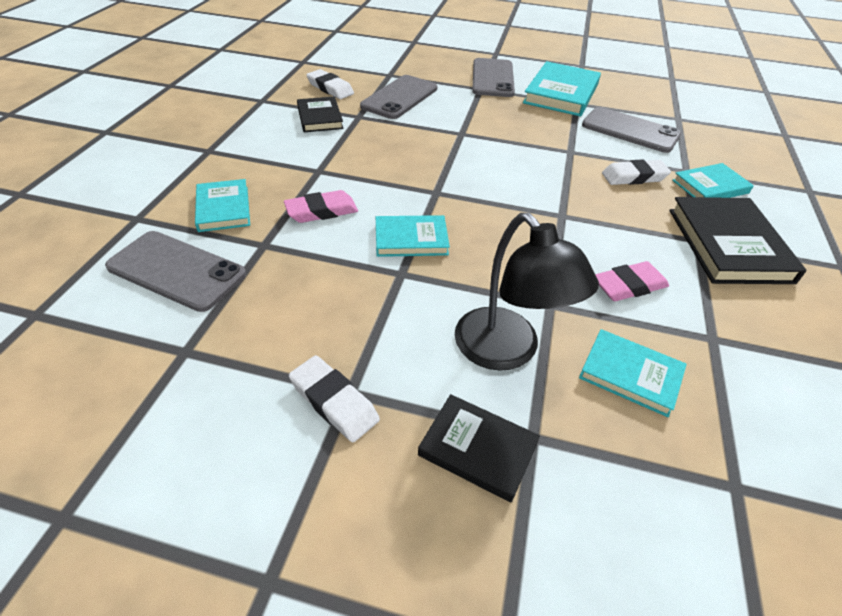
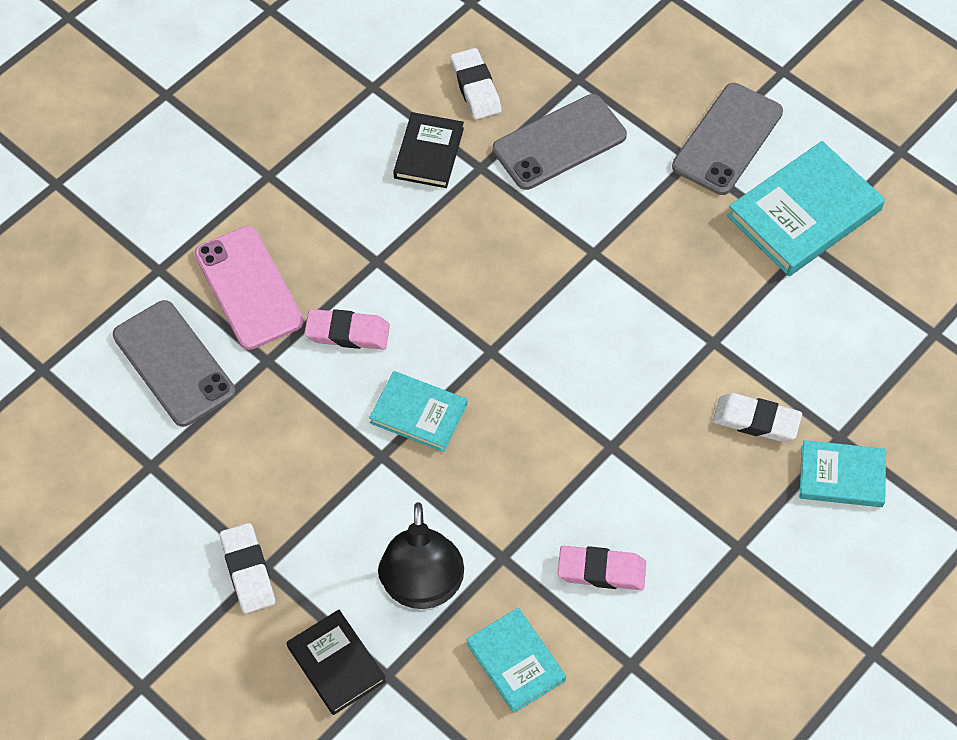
camera: 30 degrees right, 15 degrees up
turquoise book [195,179,250,232] -> pink phone [194,226,304,350]
grey phone [582,107,681,153] -> none
black book [669,197,807,284] -> none

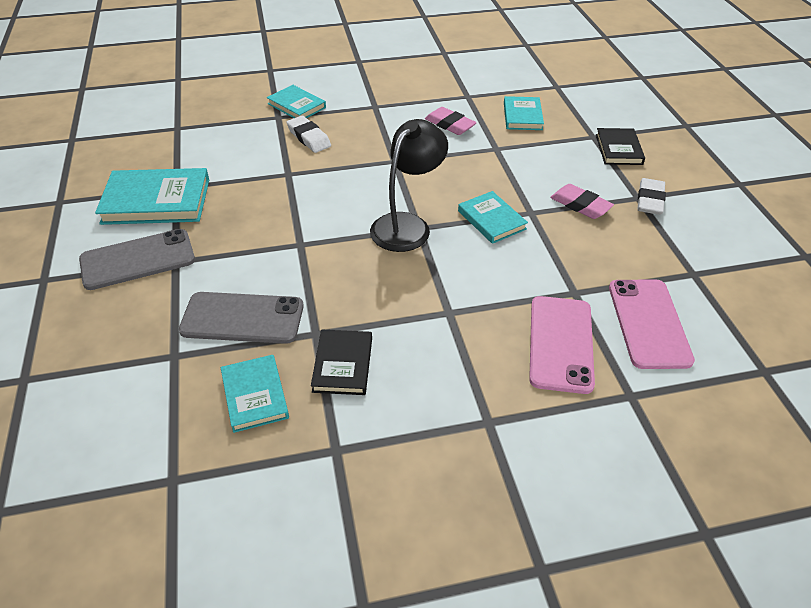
camera: 145 degrees left, 15 degrees down
grey phone [113,300,235,427] -> pink phone [609,280,695,369]
pink eraser [304,309,390,350] -> pink eraser moved to [550,184,614,219]
black lamp [378,502,464,609] -> black lamp moved to [370,119,448,252]
black book [393,112,464,188] -> black book turned 45 degrees counterclockwise [311,330,372,395]
white eraser [450,48,501,120] -> turquoise book [221,355,289,433]

